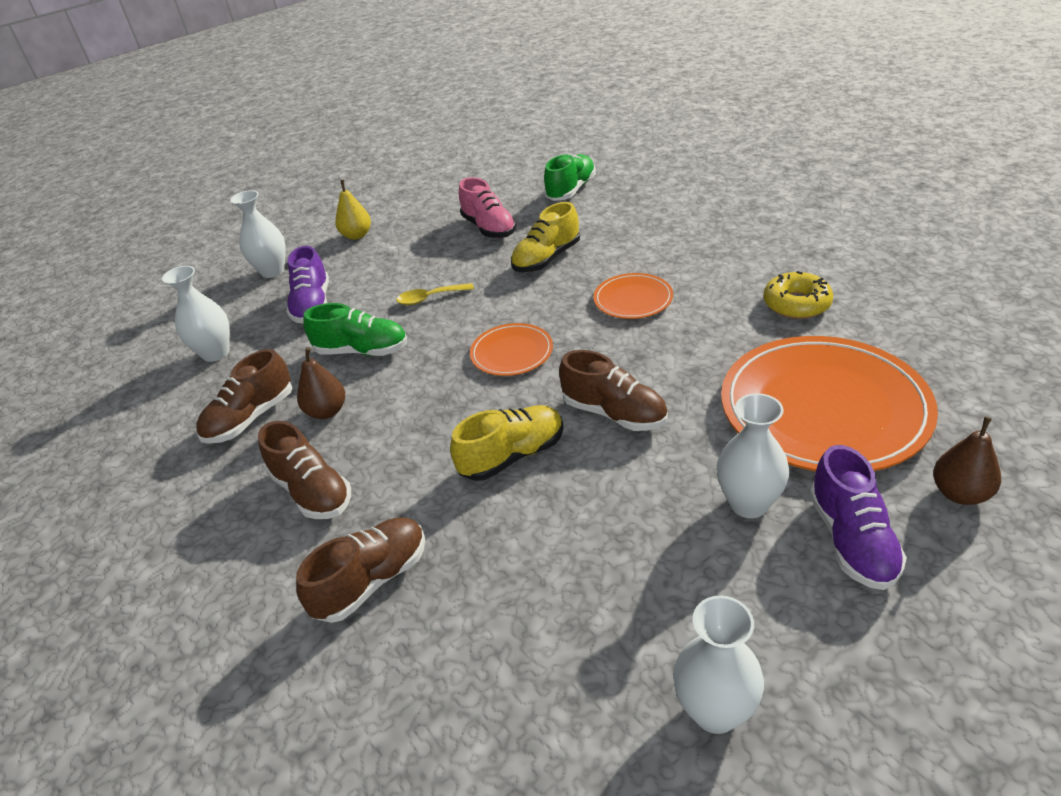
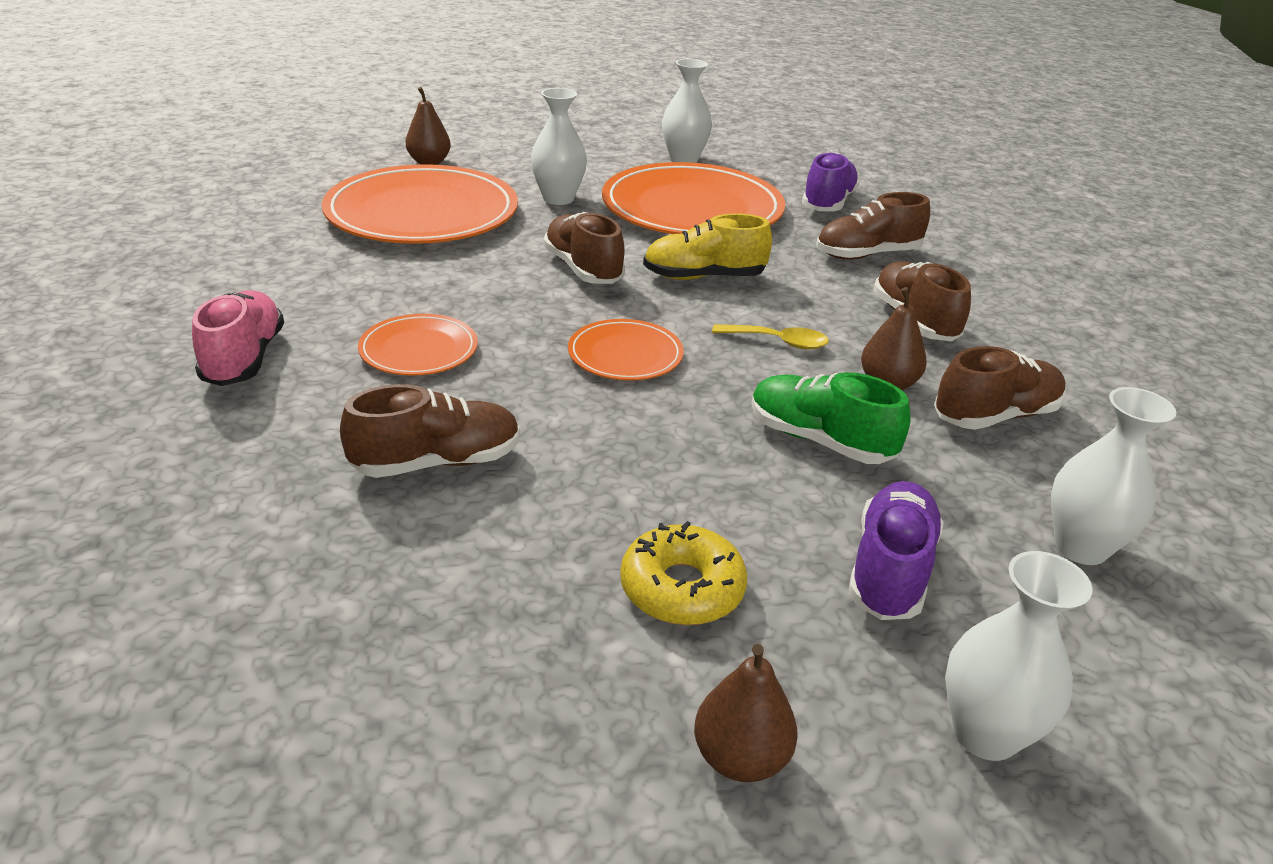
camera: 160 degrees left, 5 degrees down
yellow pear [335,180,371,240] -> brown pear [694,644,798,782]
yellow spoon [396,283,474,305] -> yellow spoon moved to [712,324,829,350]
pink shoe [459,177,516,238] -> pink shoe moved to [192,290,284,386]
yellow shoe [511,202,580,272] -> brown shoe [340,384,520,478]
green shoe [544,154,596,201] -> none
yellow donut [763,271,833,319] -> yellow donut moved to [620,521,747,625]
purple shoe [809,445,907,590] -> purple shoe moved to [802,152,860,211]
none -> orange plate [602,162,785,234]

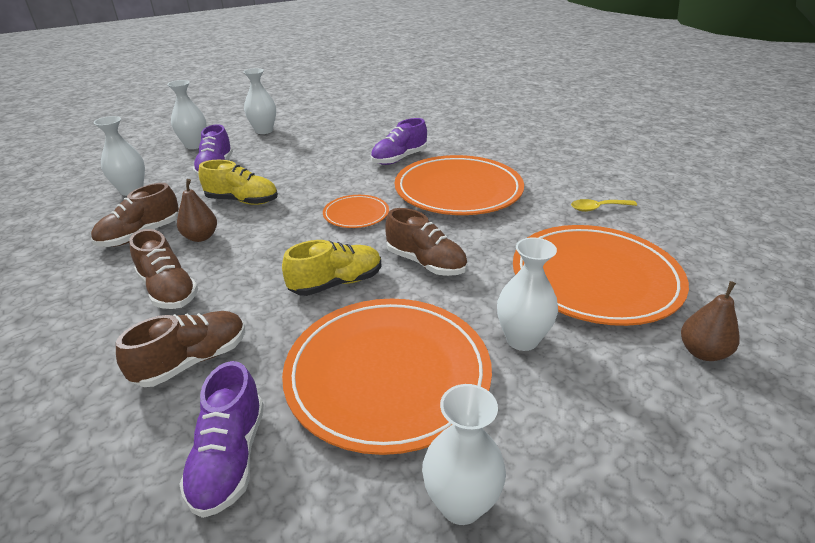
camera: 160 degrees right, 0 degrees up
pink shoe [192,290,284,386] -> none
brown shoe [340,384,520,478] -> purple shoe [371,118,427,165]
orange plate [358,314,478,376] -> orange plate [395,155,524,215], size x2.07
yellow donut [620,521,747,625] -> none
brown pear [694,644,798,782] -> white vase [243,68,276,134]
yellow spoon [712,324,829,350] -> yellow spoon moved to [571,199,637,212]
green shoe [751,372,911,464] -> yellow shoe [198,160,278,205]

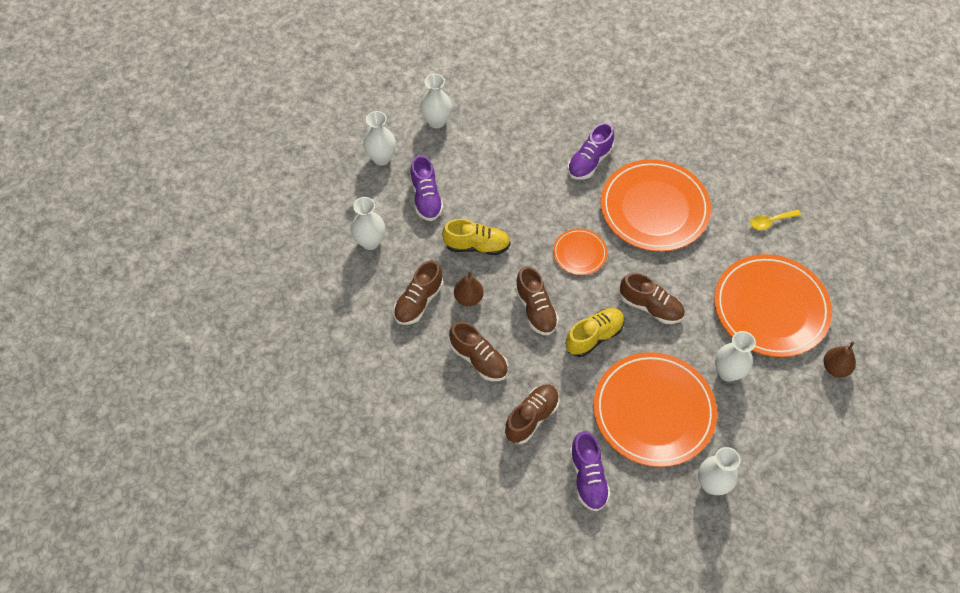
camera: 10 degrees left, 25 degrees up
none -> brown shoe [515,266,559,335]

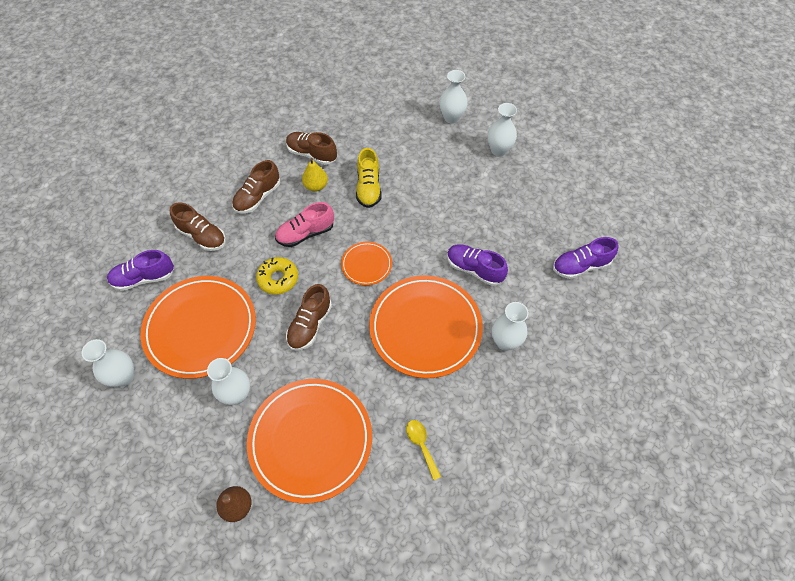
camera: 85 degrees right, 0 degrees up
white vase [351,197,385,250] -> white vase moved to [492,302,529,351]
purple shoe [410,155,444,221] -> purple shoe moved to [553,237,618,279]
brown pear [454,271,484,306] -> yellow pear [302,158,328,192]
brown shoe [515,266,559,335] -> pink shoe [275,202,334,247]
yellow shoe [565,308,625,357] -> yellow donut [256,257,298,295]

